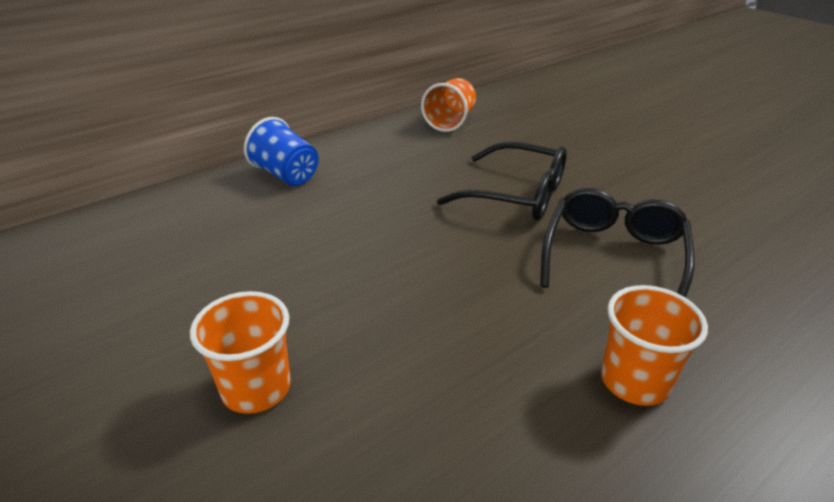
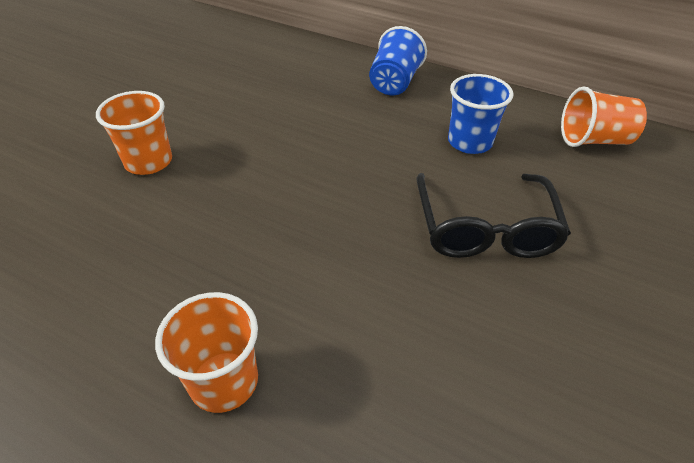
camera: 65 degrees right, 10 degrees up
black glasses [540,188,695,298] -> none
none -> blue cup [448,74,513,154]

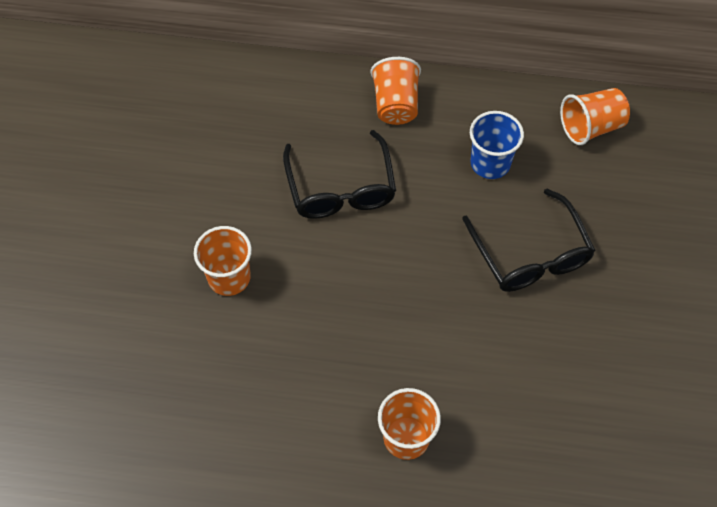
camera: 20 degrees left, 15 degrees up
blue cup [369,26,427,95] -> orange cup [371,57,421,125]
none -> black glasses [283,130,396,219]

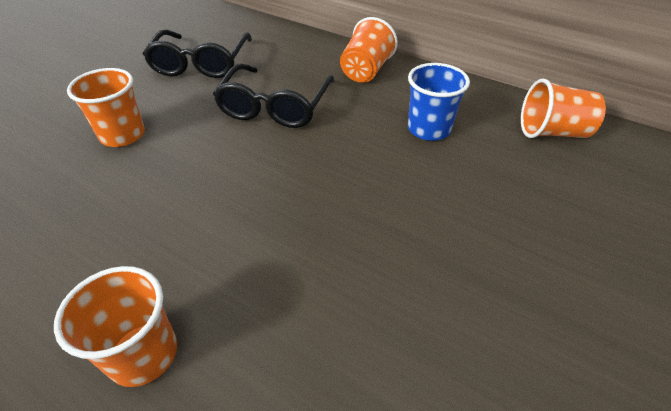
camera: 25 degrees right, 15 degrees down
black glasses [462,189,596,292] -> black glasses moved to [143,30,252,78]

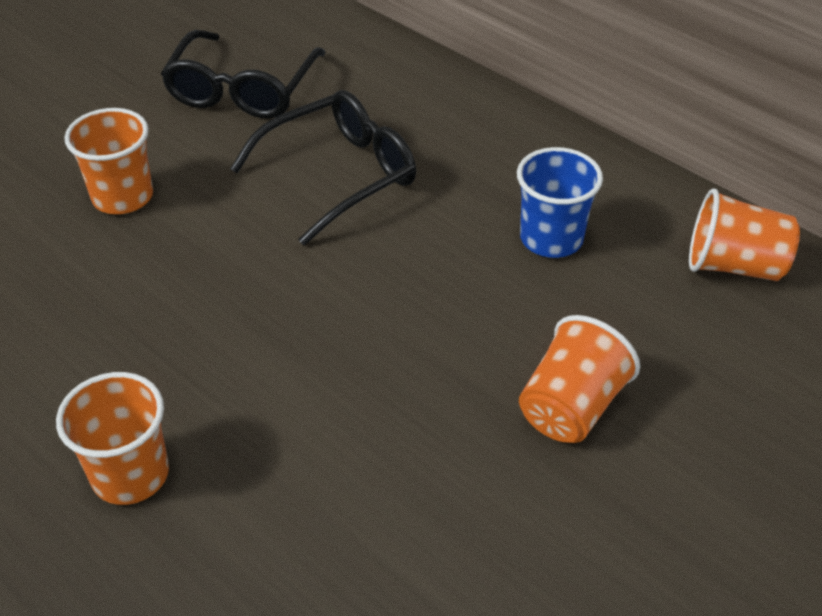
camera: 10 degrees right, 0 degrees up
black glasses [213,64,334,128] -> black glasses turned 150 degrees counterclockwise [230,90,416,246]
orange cup [340,17,398,83] -> orange cup moved to [519,315,640,443]

